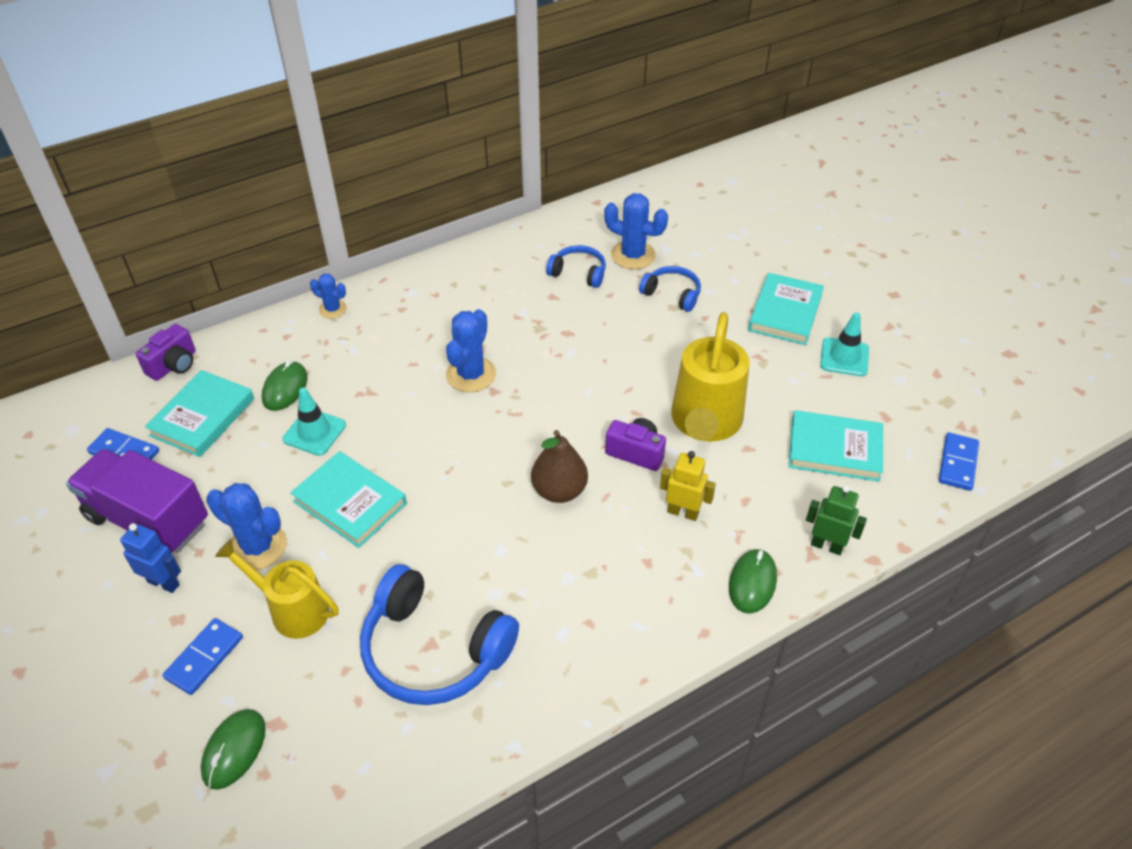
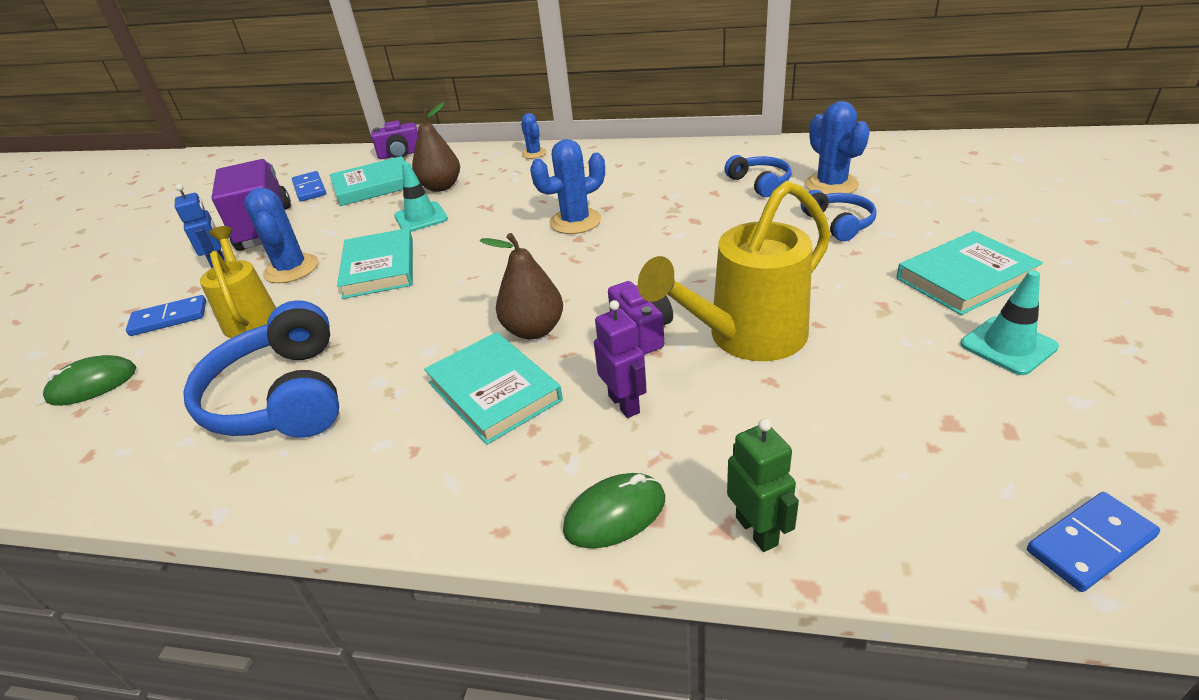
camera: 45 degrees right, 10 degrees down
green mouse [262,360,308,411] -> brown pear [412,102,460,192]
yellow robot [660,451,716,521] -> purple robot [594,300,647,418]
turquoise book [788,410,883,482] -> turquoise book moved to [424,332,563,445]

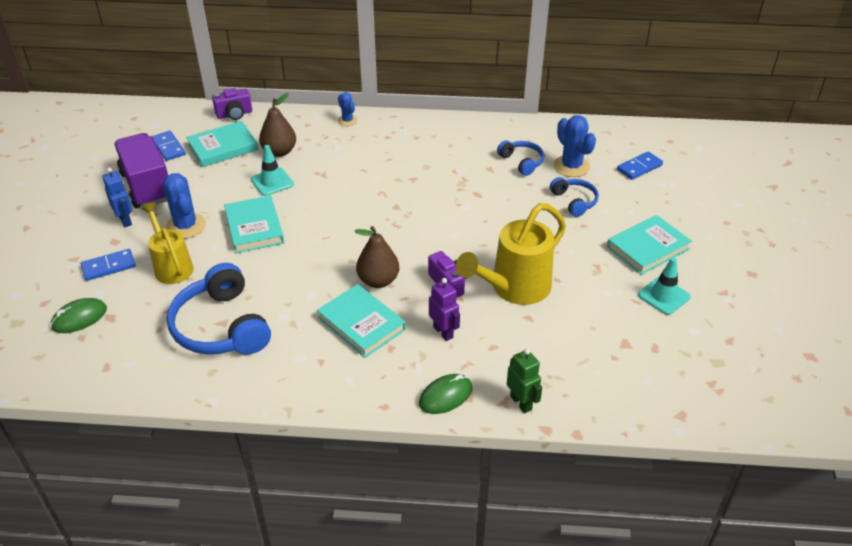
camera: 10 degrees left, 5 degrees up
blue cactus [530,139,605,234] -> none
blue domino [1027,492,1160,592] -> blue domino moved to [617,152,663,180]

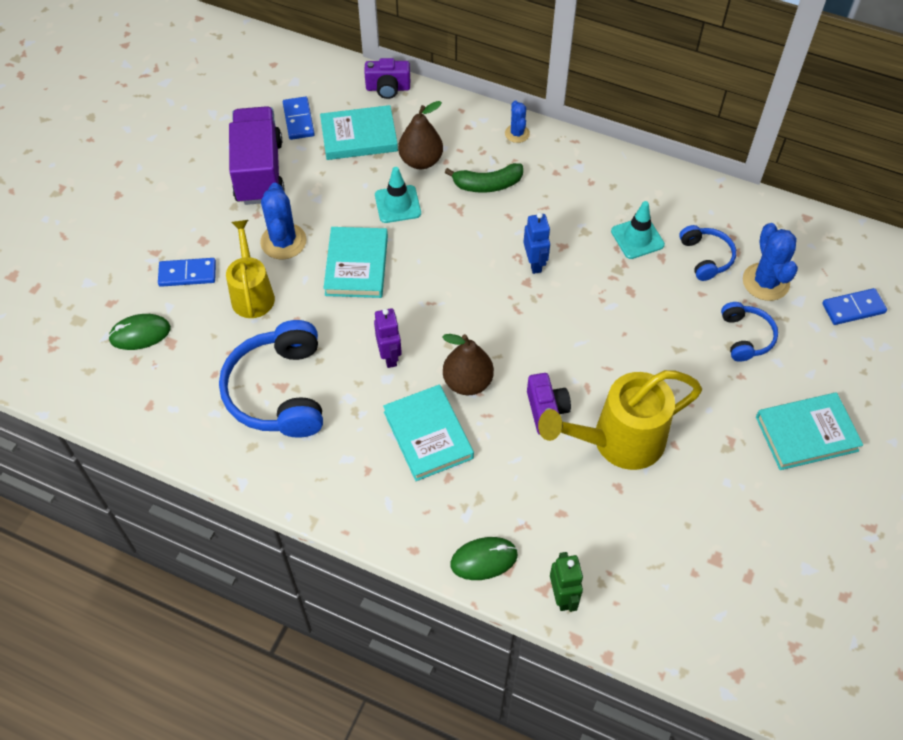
camera: 20 degrees right, 15 degrees up
blue robot [102,167,132,227] -> blue robot moved to [523,212,550,274]
purple robot [429,278,460,341] -> purple robot moved to [374,308,402,368]
turquoise traffic cone [638,257,690,315] -> turquoise traffic cone moved to [611,201,665,259]
none -> green banana [445,163,523,193]

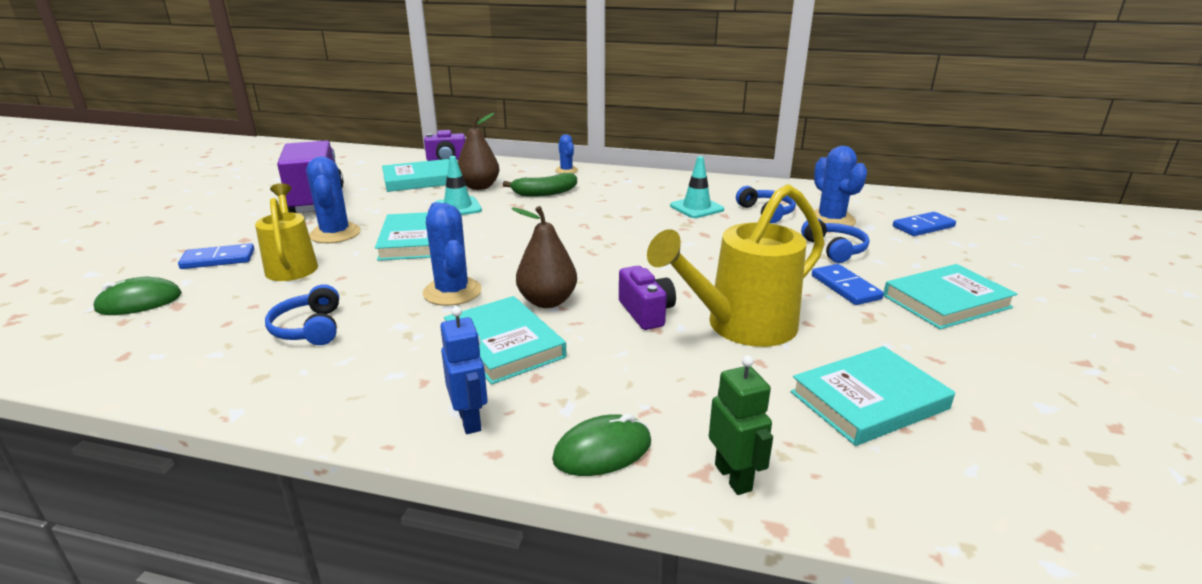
camera: 10 degrees left, 30 degrees down
blue headphones [219,320,323,438] -> blue headphones [265,284,339,345], size x0.53
blue domino [283,96,315,140] -> blue domino moved to [812,264,884,305]
purple robot [374,308,402,368] -> blue cactus [423,202,482,306]
blue robot [523,212,550,274] -> blue robot moved to [440,306,488,434]
none -> turquoise book [791,346,955,446]

